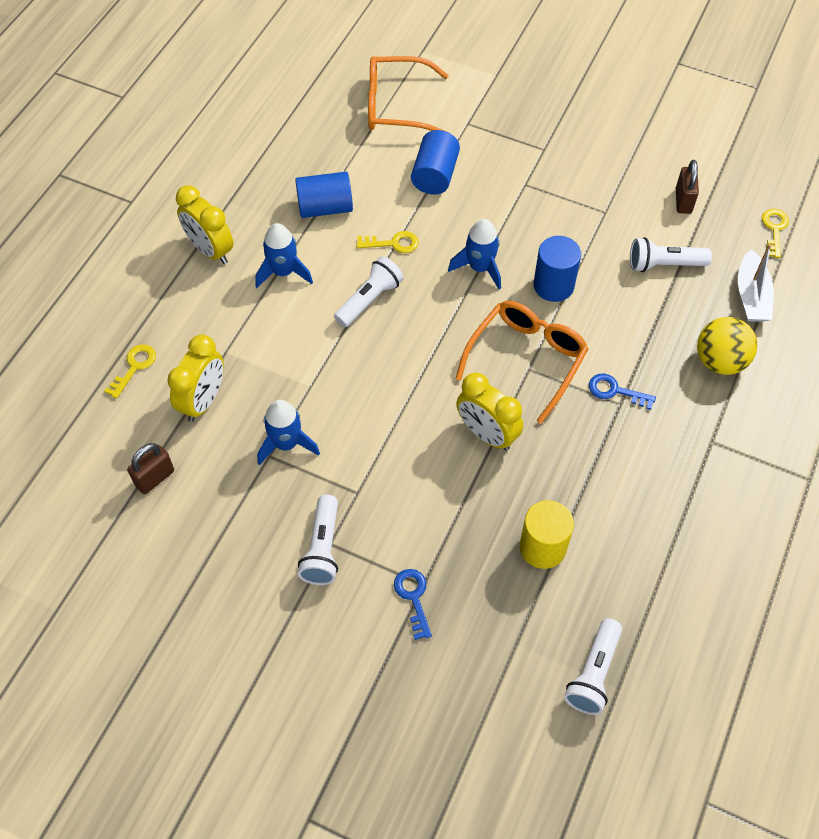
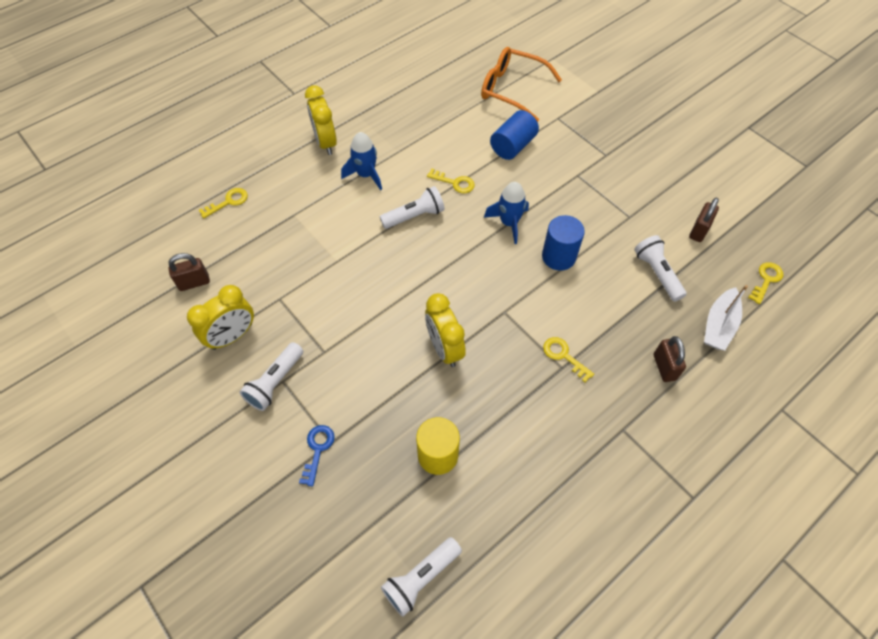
camera: 25 degrees right, 0 degrees up
yellow clock [167,335,224,422] -> yellow clock moved to [187,285,254,350]
blue rocket [257,400,320,465] -> none
blue cylinder [295,172,353,218] -> none
orange glasses [455,301,588,424] -> none
blue key [589,374,656,410] -> yellow key [543,337,594,382]
white flashlight [630,237,712,272] -> white flashlight turned 45 degrees clockwise [634,235,687,302]
yellow ball [697,317,757,375] -> brown padlock [654,336,686,382]

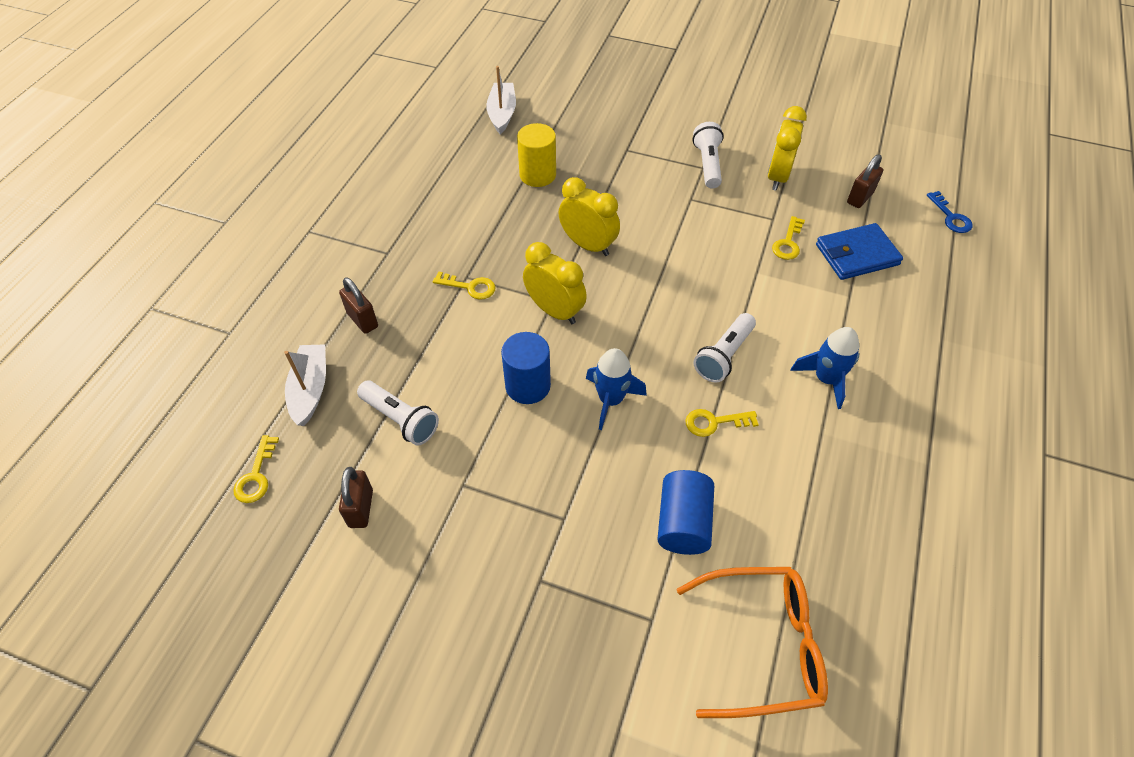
camera: 150 degrees right, 5 degrees down
yellow key [199,188,248,218] -> yellow key moved to [772,216,805,260]
blue key [299,425,335,487] -> blue key moved to [927,191,973,233]
yellow clock [305,85,337,155] -> yellow clock moved to [523,242,587,324]
white flashlight [381,537,462,617] -> white boat [486,66,516,134]
none -> blue wallet [816,223,903,280]

